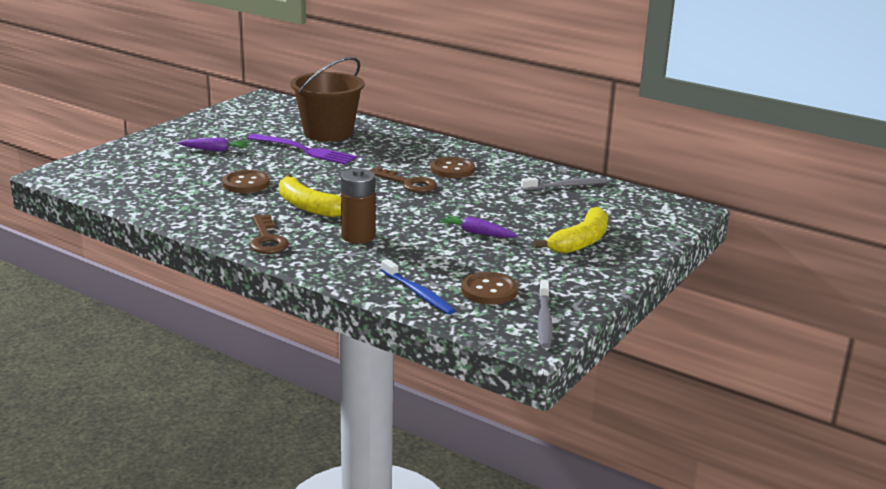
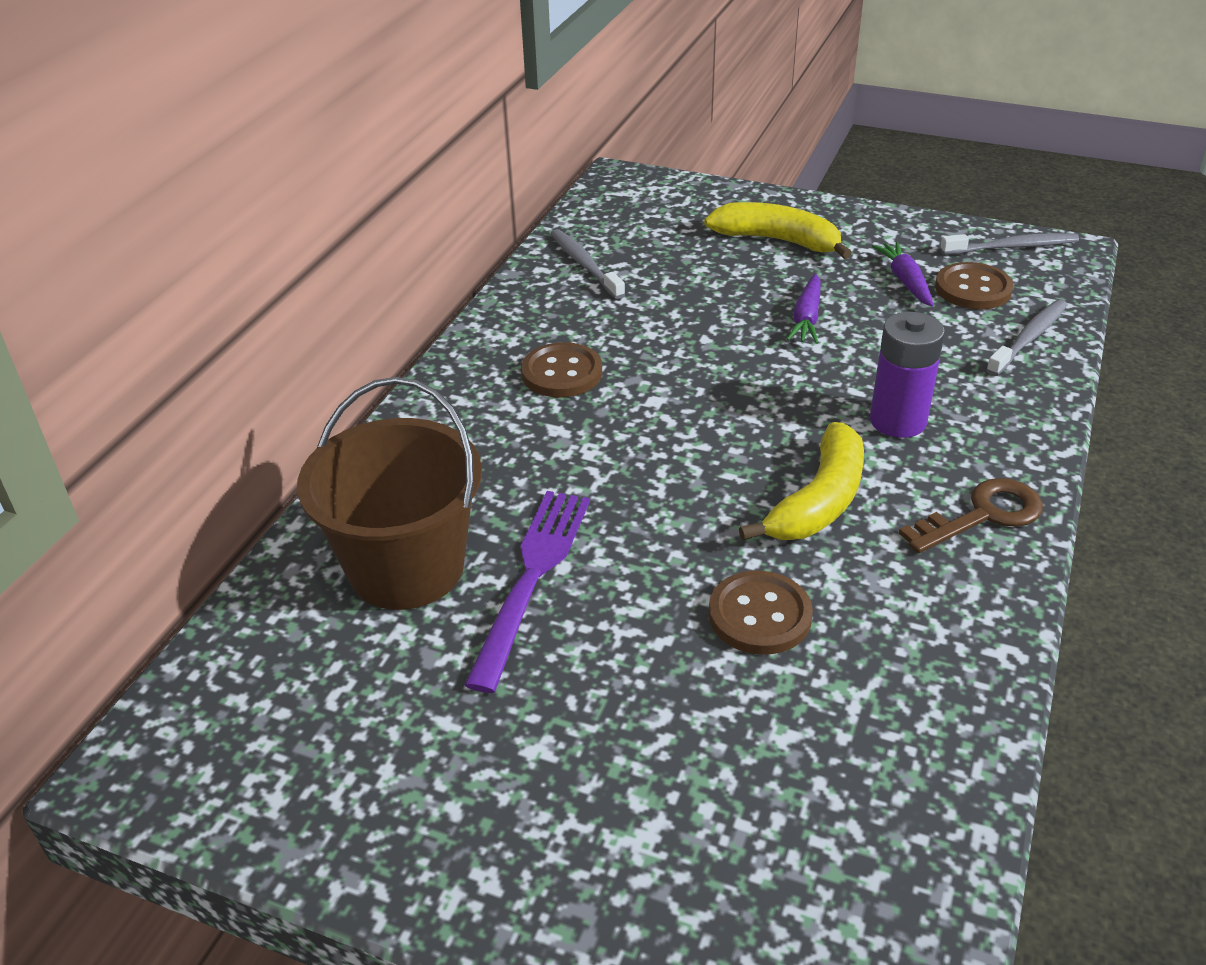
camera: 100 degrees left, 15 degrees up
purple carrot [177,138,250,152] -> purple carrot moved to [872,242,934,307]
brown battery [341,168,375,244] -> purple battery [870,312,945,438]
brown key [370,167,437,193] -> none
blue toothbrush [381,259,455,315] -> grey toothbrush [986,299,1068,376]

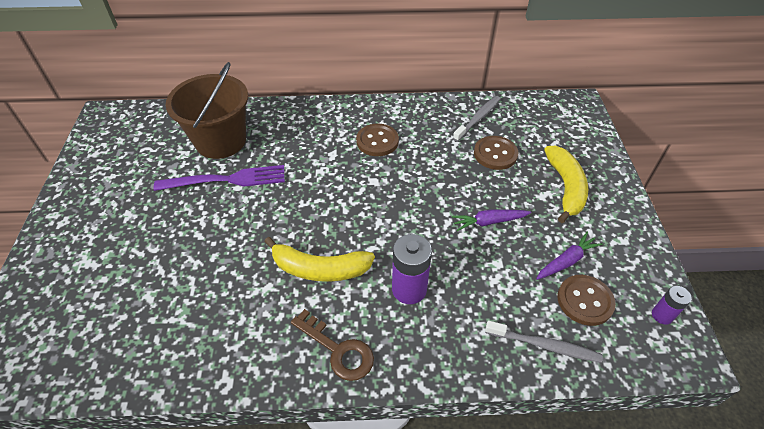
camera: 65 degrees right, 10 degrees up
brown button [709,570,813,655] -> brown button moved to [474,136,518,170]
grey toothbrush [940,233,1079,255] -> purple battery [652,286,692,325]

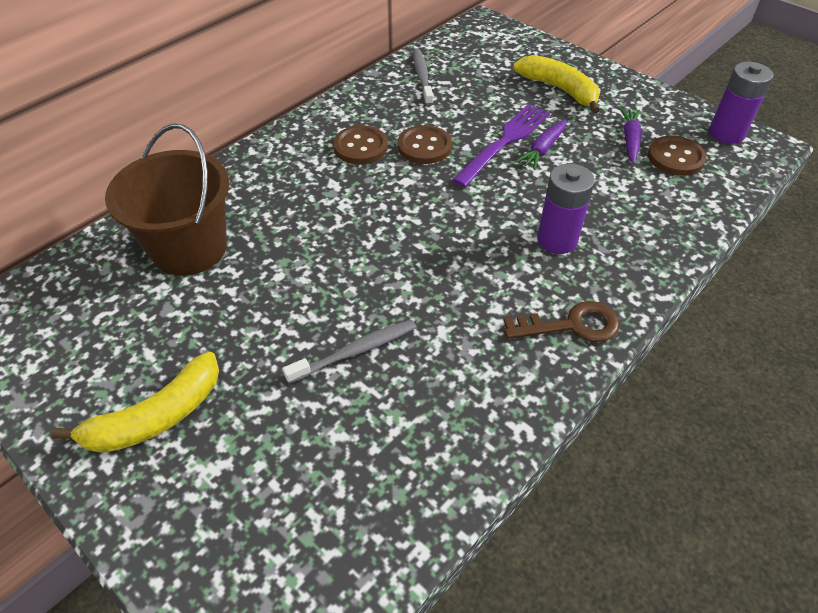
camera: 45 degrees left, 0 degrees up
purple fork [154,165,285,191] -> purple fork moved to [452,104,550,187]
yellow banana [264,237,375,282] -> yellow banana moved to [51,352,219,453]
brown button [474,136,518,170] -> brown button moved to [398,125,452,164]
grey toothbrush [485,321,603,363] -> grey toothbrush moved to [283,319,416,384]
purple battery [652,286,692,325] -> purple battery [709,62,773,144], size x1.77

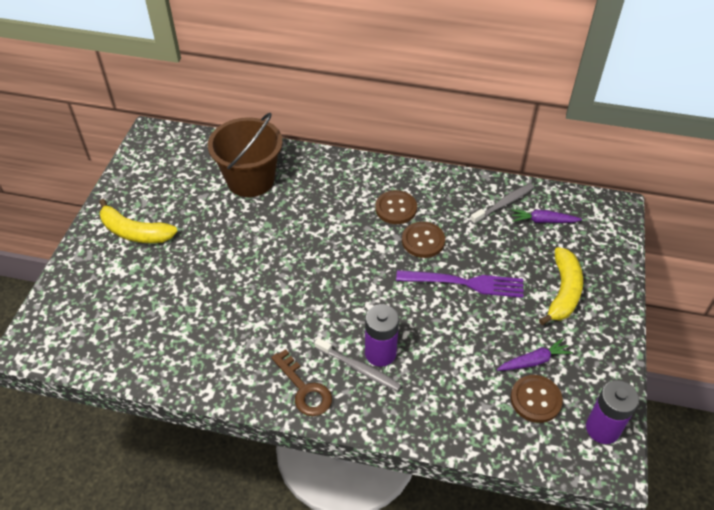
camera: 60 degrees right, 0 degrees up
grey toothbrush [283,319,416,384] -> grey toothbrush moved to [314,338,401,391]
purple carrot [515,119,567,170] -> purple carrot moved to [511,209,582,223]

